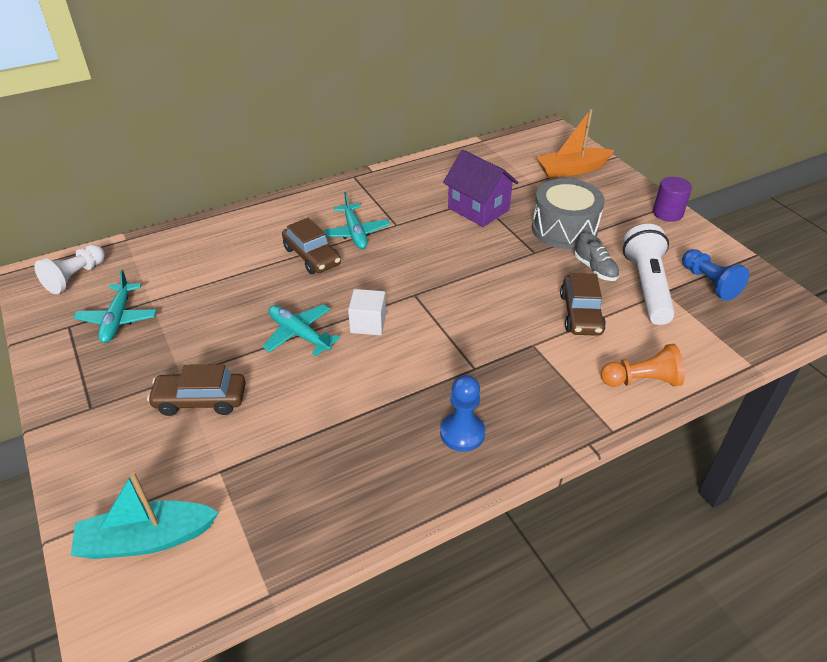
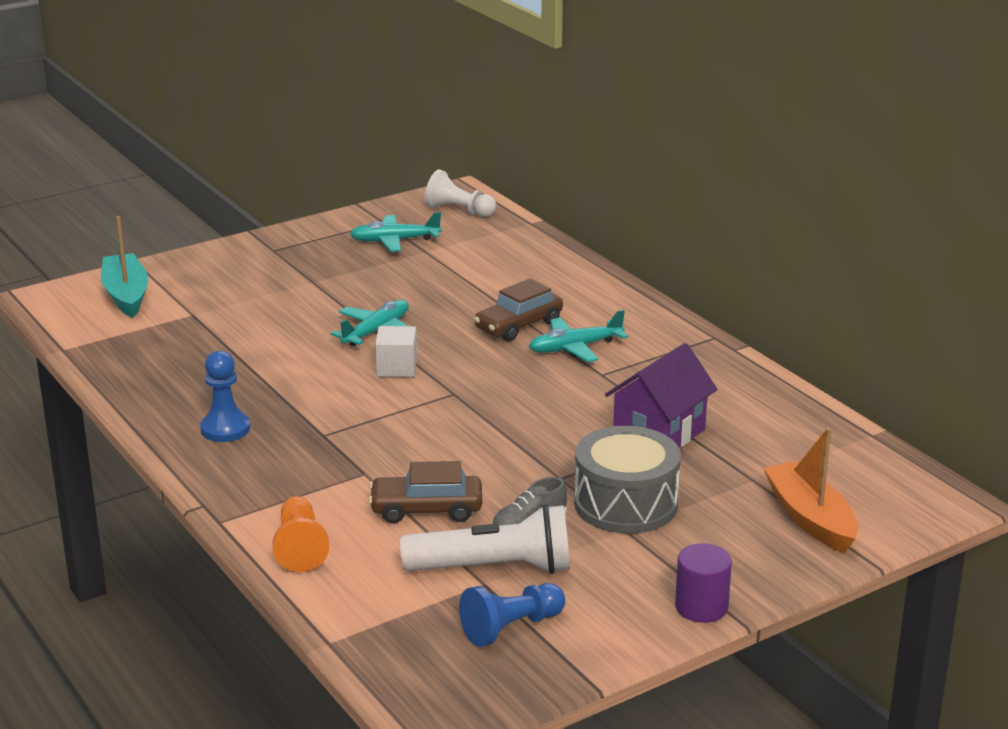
camera: 85 degrees right, 15 degrees down
brown car [147,364,246,416] -> none

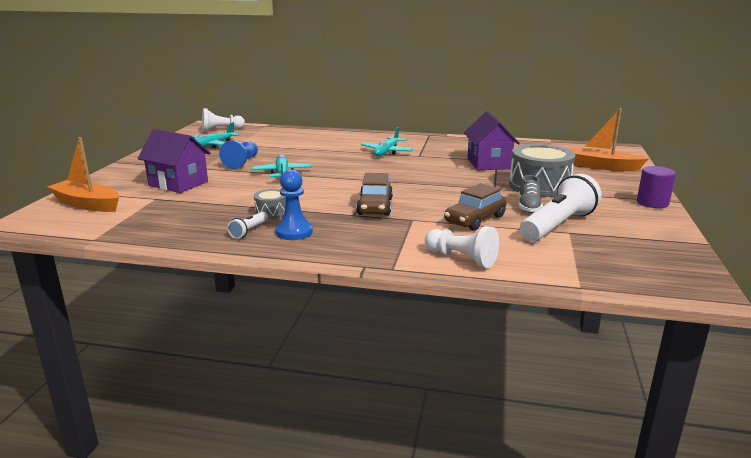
camera: 45 degrees left, 5 degrees down
turquoise boat [101,216,148,318] -> orange boat [47,137,119,212]
orange pawn [272,496,329,573] -> white pawn [425,226,499,268]
white cube [375,326,417,377] -> none
blue pawn [459,583,565,647] -> blue pawn moved to [219,140,258,169]
brown car [474,279,563,341] -> brown car moved to [356,173,393,216]
none -> purple house [137,129,211,193]
none -> white flashlight [227,212,268,239]
none -> grey drum [254,189,286,219]

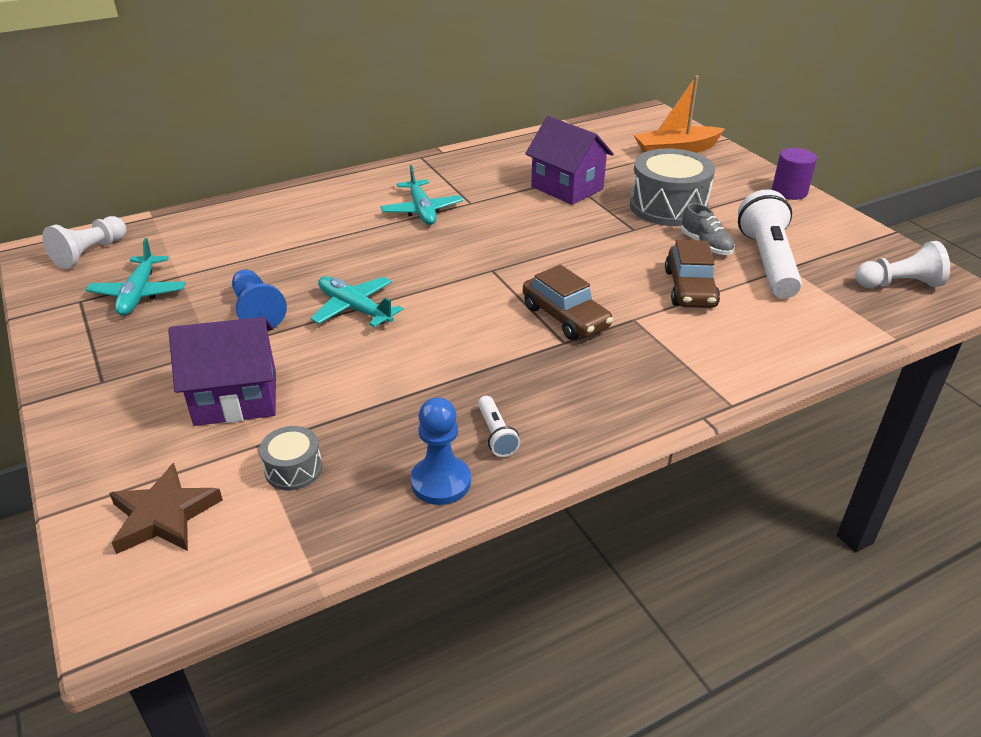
camera: 40 degrees left, 15 degrees up
orange boat [47,137,119,212] -> brown star [109,463,223,554]
grey drum [254,189,286,219] -> grey drum moved to [259,426,323,490]
blue pawn [275,170,313,240] -> blue pawn moved to [411,397,471,505]
white pawn [425,226,499,268] -> white pawn moved to [855,241,950,288]

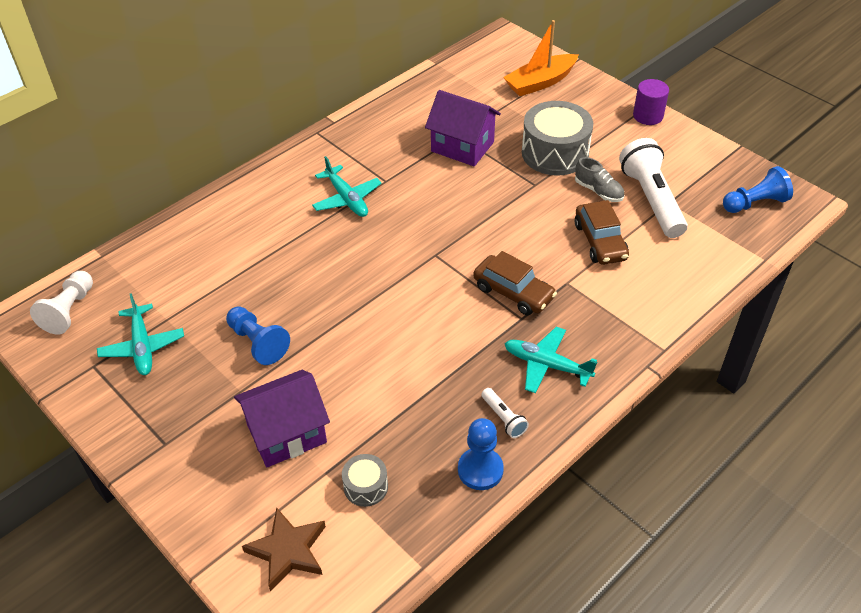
camera: 15 degrees left, 10 degrees up
turquoise plane [311,276,403,327] -> turquoise plane moved to [504,327,597,393]
white pawn [855,241,950,288] -> blue pawn [723,166,793,213]

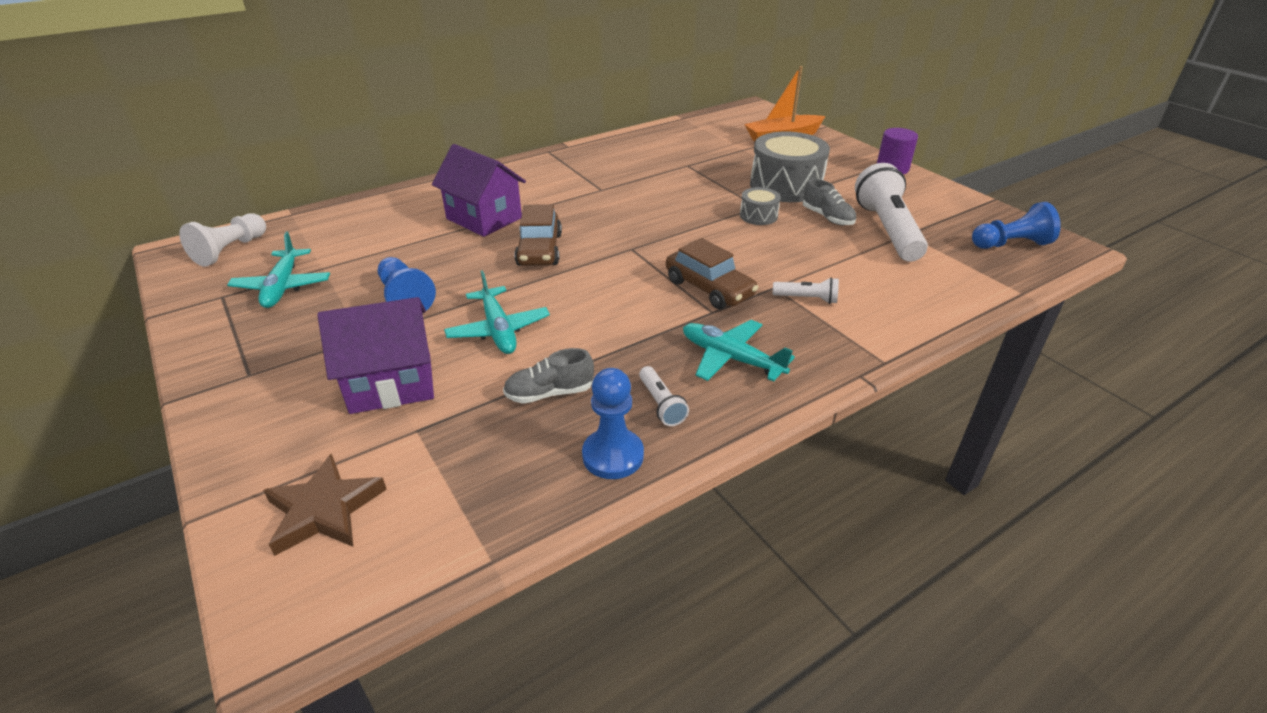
camera: 10 degrees right, 10 degrees down
turquoise plane [312,156,382,217] -> turquoise plane moved to [444,270,550,354]
grey drum [342,454,388,507] -> grey drum moved to [740,187,781,225]
purple house [425,90,501,166] -> purple house moved to [432,144,526,237]
brown car [575,200,629,265] -> brown car moved to [514,204,562,266]
none -> grey shoe [503,348,594,404]
none -> white flashlight [773,277,839,304]

